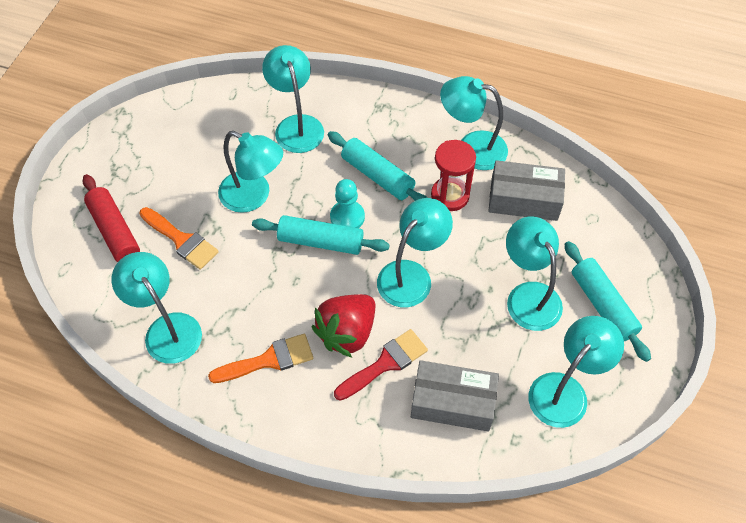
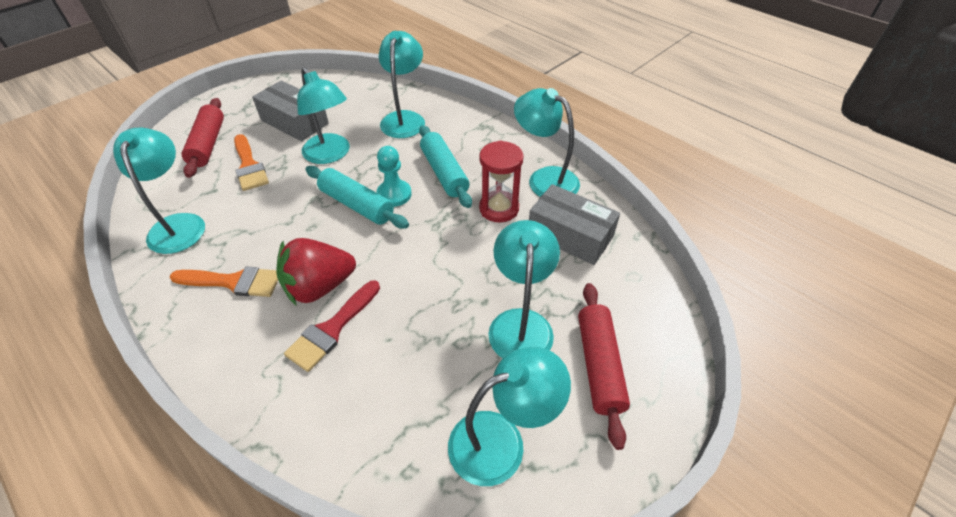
camera: 25 degrees right, 10 degrees down
red brush [334,329,428,401] -> red brush turned 135 degrees clockwise [284,280,380,372]
turquoise lamp [377,198,453,307] -> none
grey box [411,360,499,431] -> grey box moved to [252,80,329,142]
turquoise rolling pin [564,241,651,362] -> red rolling pin [578,283,630,450]

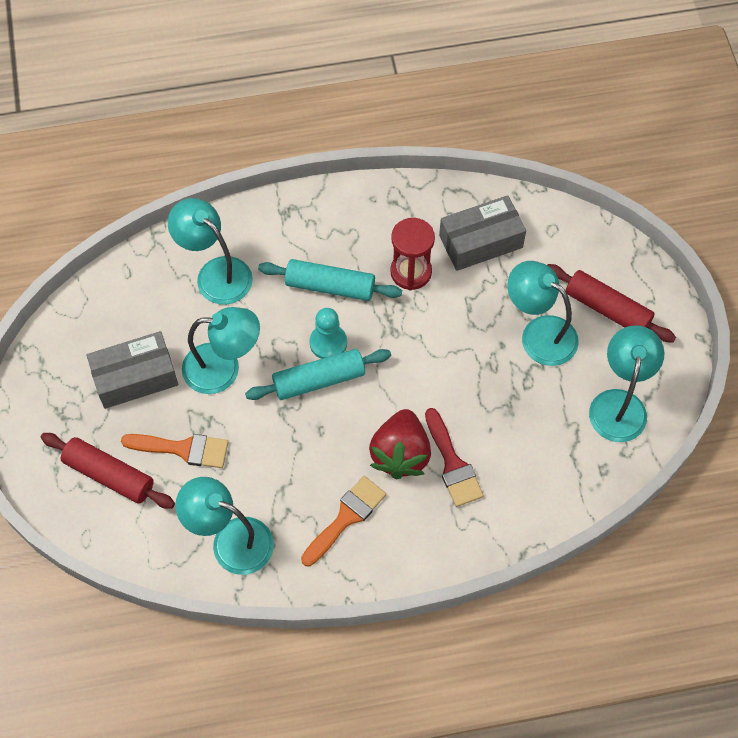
camera: 55 degrees left, 15 degrees up
turquoise lamp [514,88,580,197] -> none

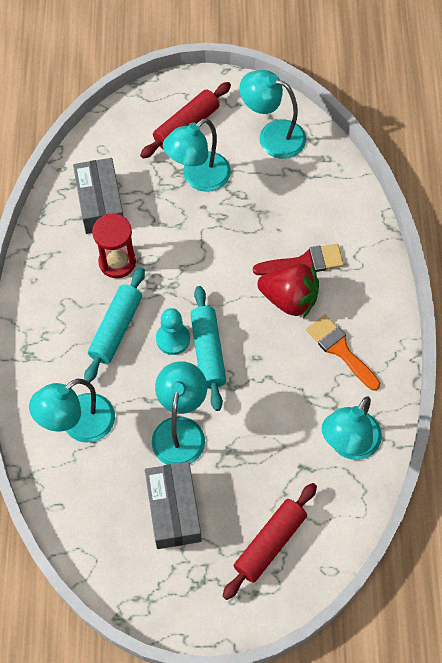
camera: 80 degrees left, 0 degrees up
orange brush [121,434,228,468] -> none

